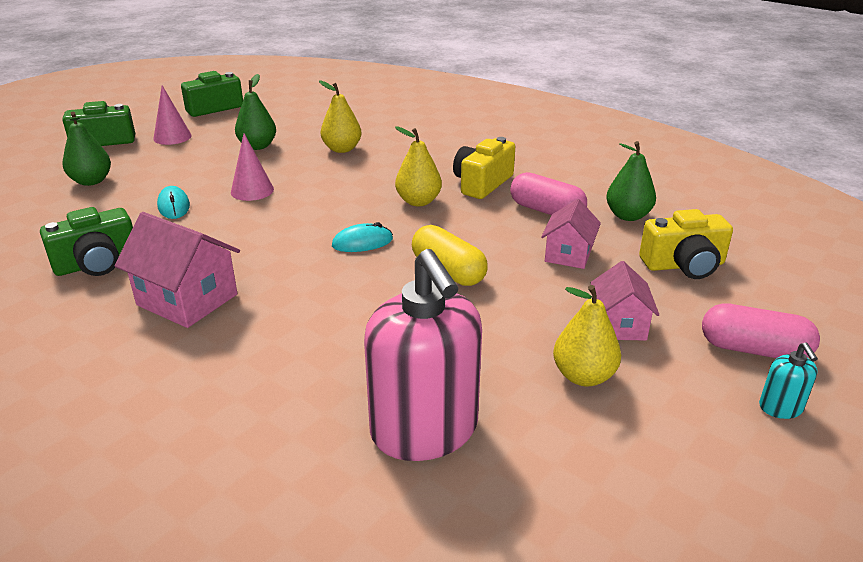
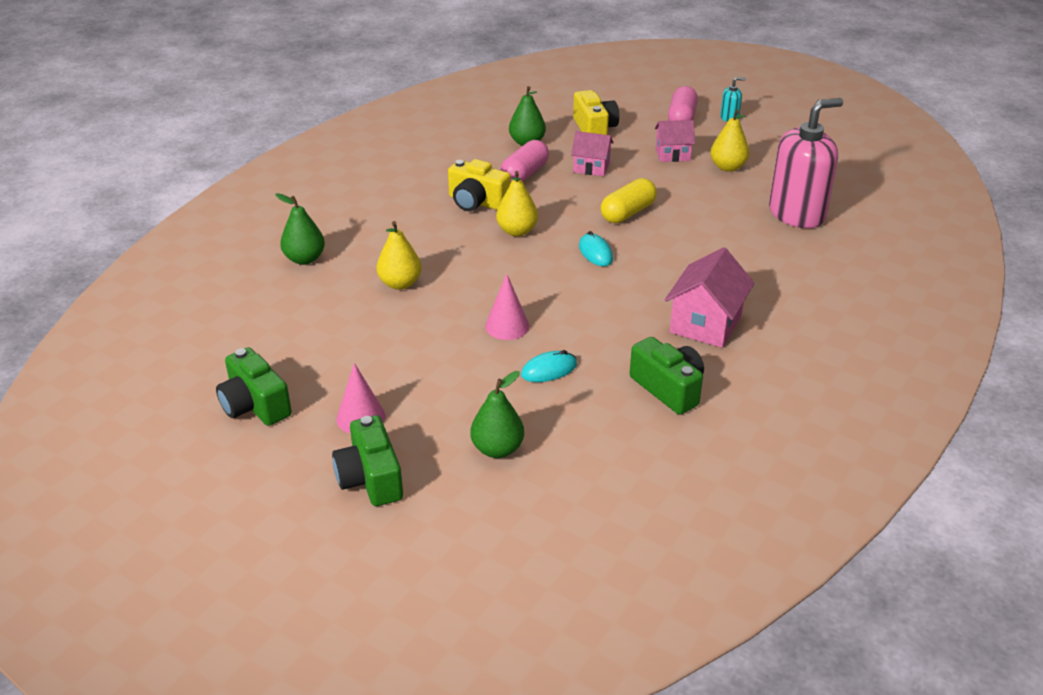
camera: 95 degrees left, 5 degrees up
green pear [235,74,276,150] -> green pear moved to [275,193,325,265]

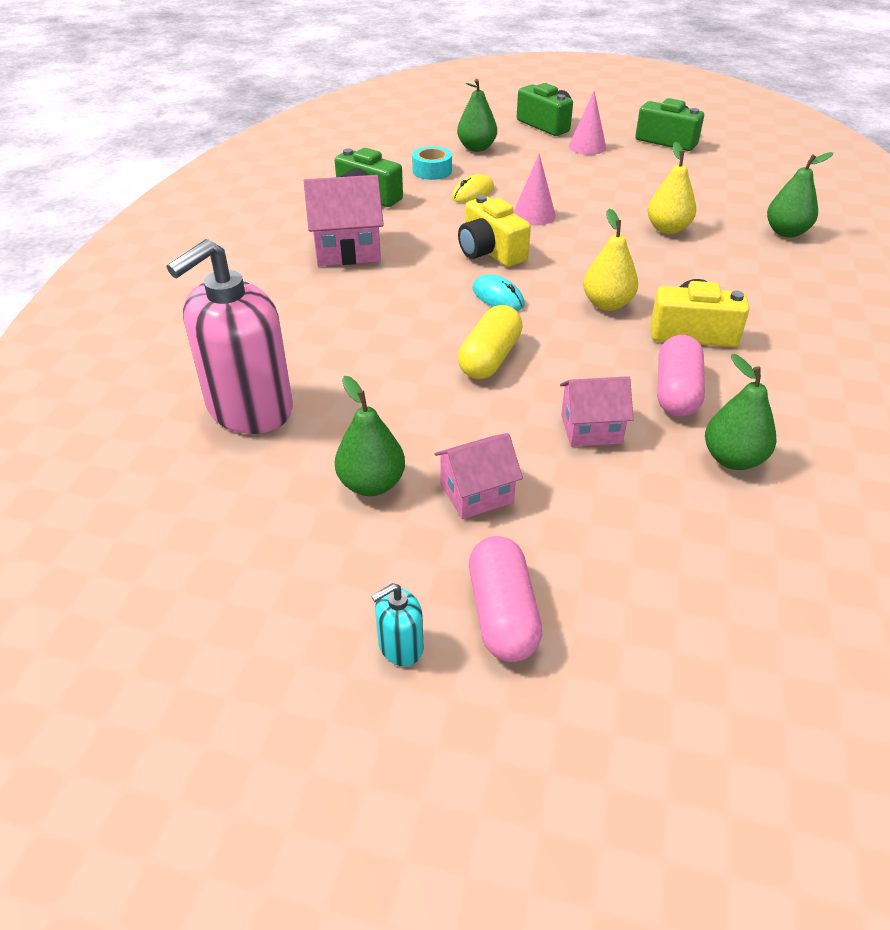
camera: 160 degrees right, 5 degrees up
turquoise mouse [521,350,577,382] -> yellow mouse [452,174,494,203]
yellow camera [573,90,619,135] -> yellow camera moved to [458,195,531,267]
pink house [665,247,755,348] -> pink house turned 75 degrees clockwise [304,175,384,266]
yellow pear [710,110,749,172] -> green pear [335,376,405,496]
none -> turquoise tape [412,146,452,180]

